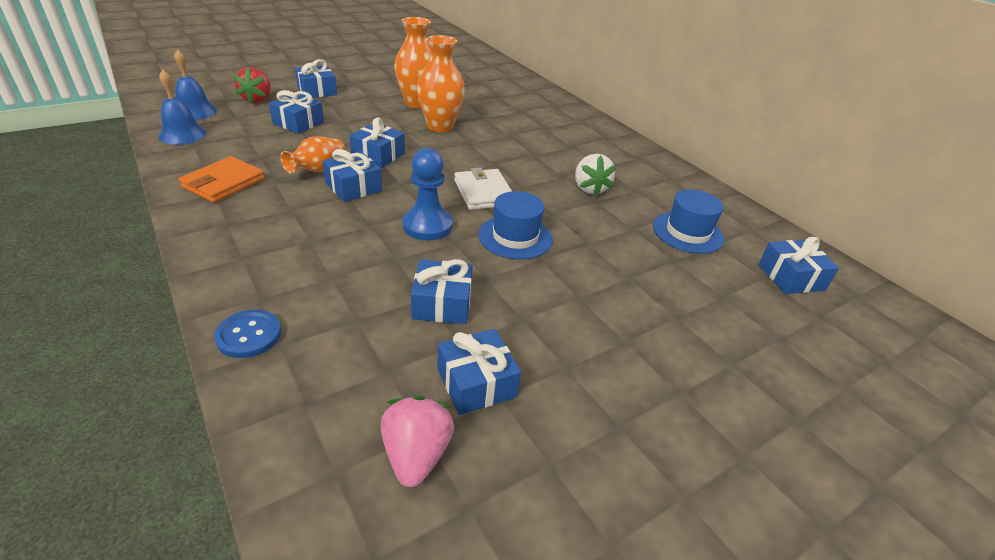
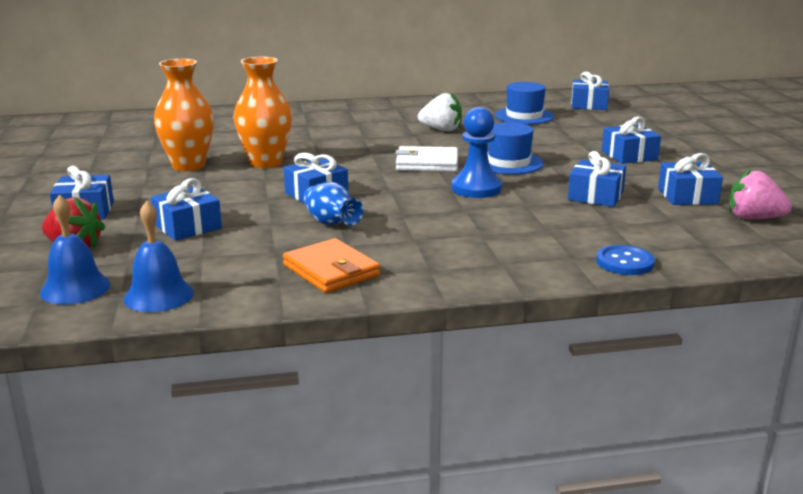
camera: 65 degrees left, 15 degrees down
orange vase [280,136,345,173] -> blue vase [303,182,364,225]
blue gift [323,149,382,202] -> blue gift moved to [602,117,661,164]

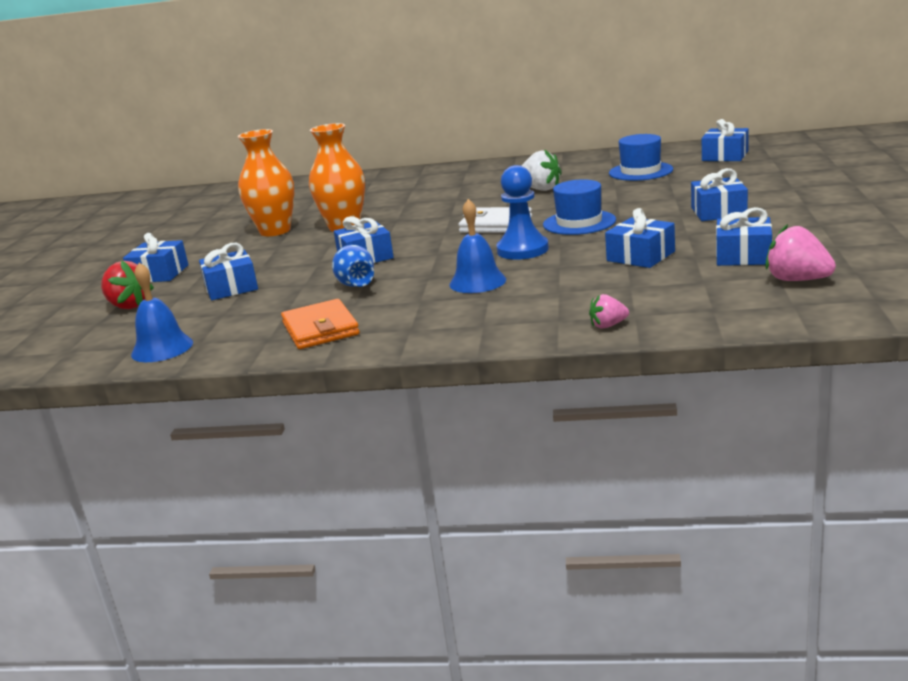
camera: 20 degrees right, 0 degrees up
blue bell [40,195,110,305] -> blue bell moved to [449,199,506,293]
blue button [596,245,655,275] -> pink strawberry [589,294,629,328]

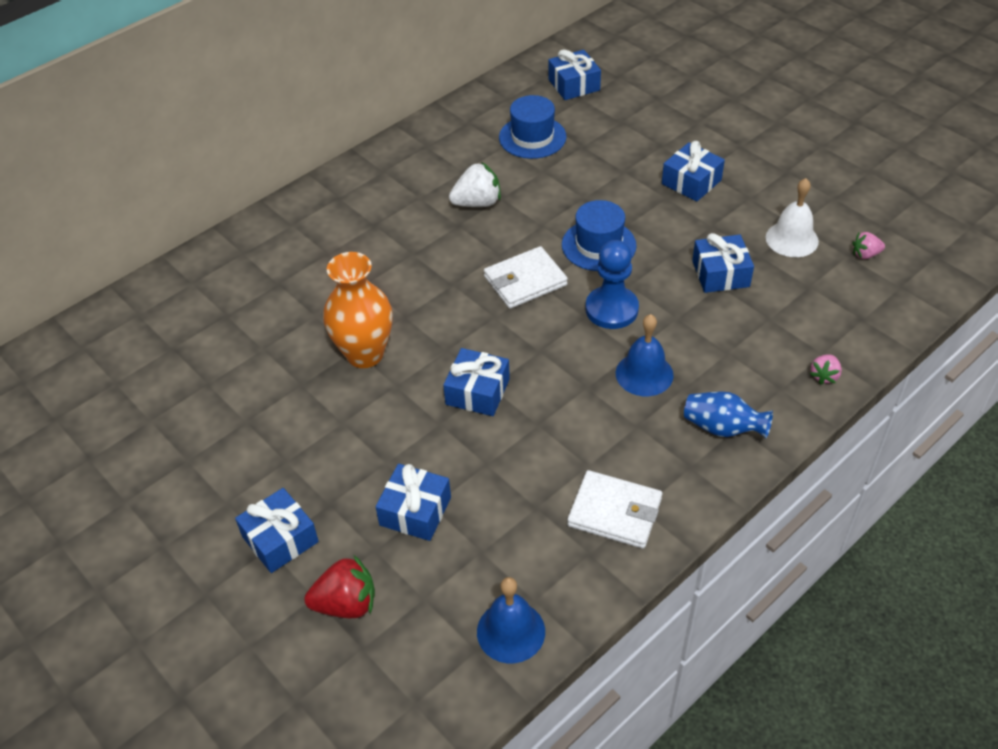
camera: 50 degrees left, 25 degrees up
orange vase [238,129,294,236] -> none
orange wallet [281,299,360,349] -> white wallet [567,470,662,549]
blue vase [332,245,374,287] -> blue vase moved to [684,391,773,438]
blue gift [716,207,772,266] -> white bell [766,178,819,257]
pink strawberry [765,224,836,281] -> pink strawberry [852,232,885,259], size x0.58

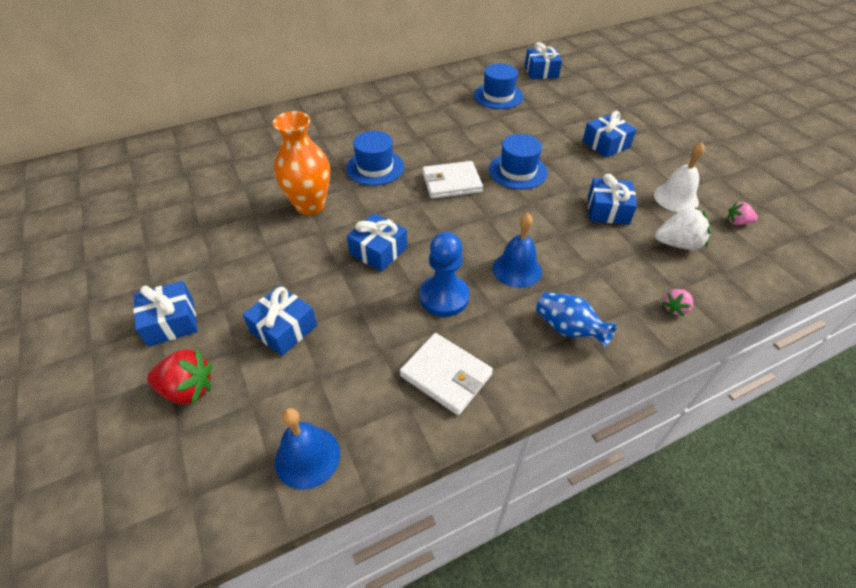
camera: 15 degrees right, 0 degrees up
white strawberry [449,162,501,207] -> white strawberry moved to [655,207,711,250]
blue pawn [586,240,639,329] -> blue pawn moved to [419,232,470,317]
none -> blue hat [346,131,404,186]

